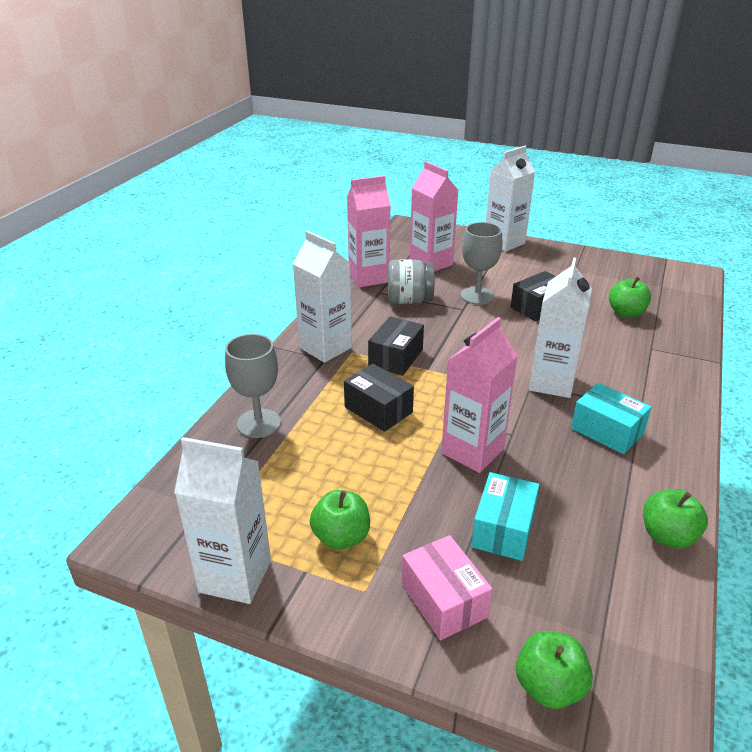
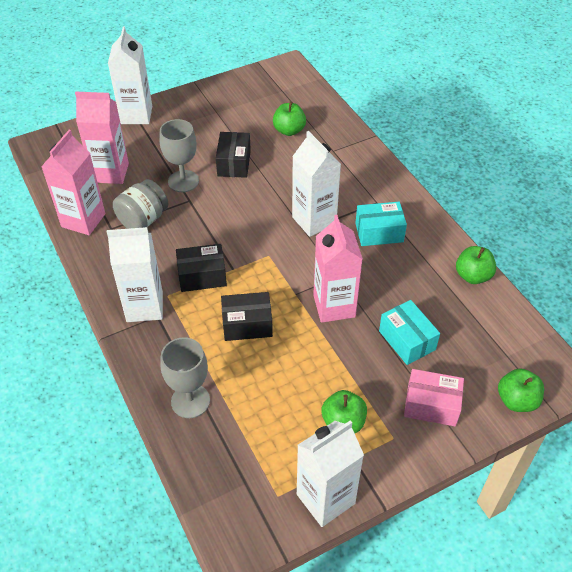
camera: 50 degrees left, 15 degrees up
black box [368,316,424,376] -> black box turned 75 degrees counterclockwise [176,244,227,292]

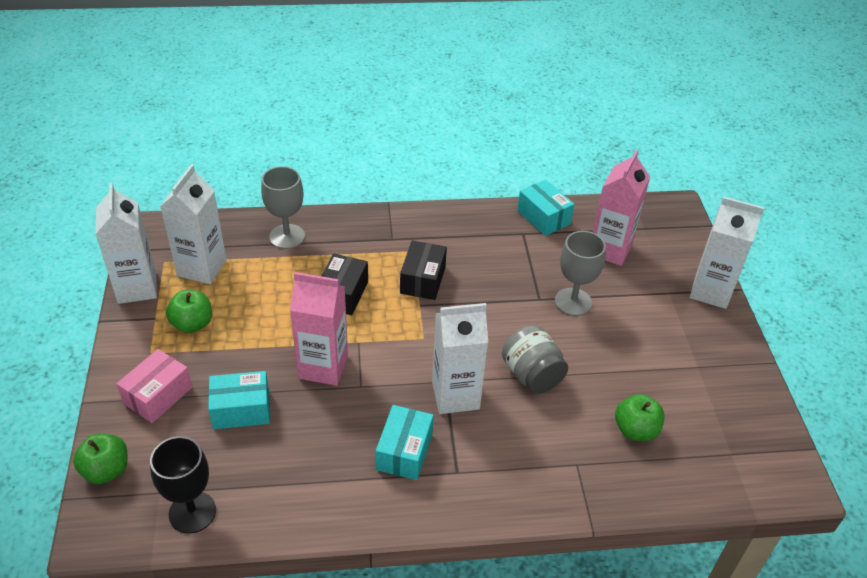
camera: 110 degrees right, 5 degrees down
pink carton [41,130,105,235] -> turquoise box [517,180,574,236]
white carton [107,227,163,322] -> white carton moved to [160,164,227,284]
grey jar [113,179,168,229] -> grey jar moved to [502,325,568,394]
black box [216,132,251,178] -> none
green apple [456,246,496,284] -> none
none -> black goblet [150,436,216,534]

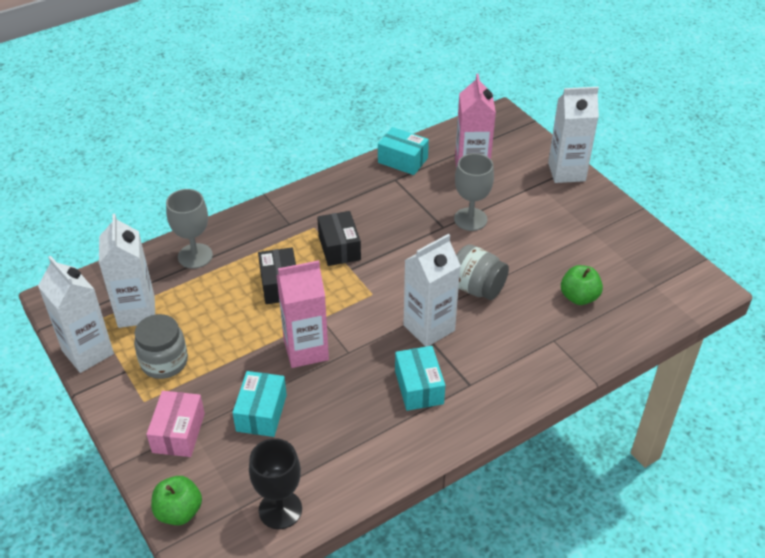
camera: 25 degrees left, 0 degrees up
green apple [166,290,212,333] -> grey jar [134,314,188,379]
turquoise box [208,371,270,429] -> turquoise box turned 45 degrees counterclockwise [232,371,287,437]

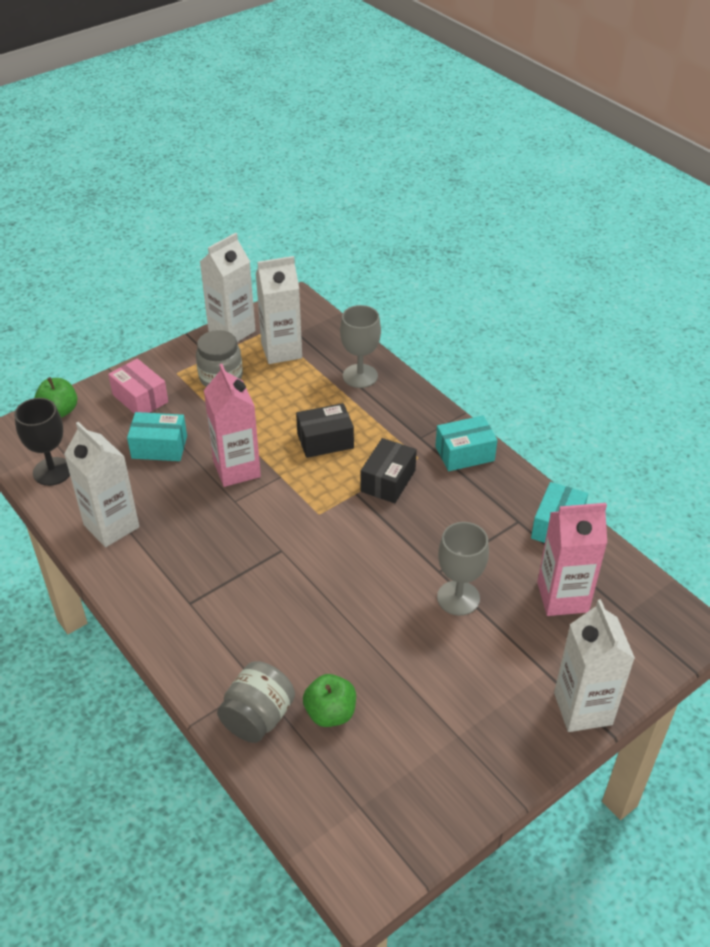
camera: 85 degrees right, 0 degrees up
pink box [146,391,205,457] -> pink box turned 45 degrees clockwise [108,359,168,414]
black box [317,211,361,266] -> black box turned 45 degrees counterclockwise [360,438,417,503]
turquoise box [395,346,445,411] -> turquoise box moved to [435,416,497,471]
white carton [403,234,461,347] -> white carton moved to [64,422,139,547]
grey jar [456,244,509,300] -> grey jar moved to [217,661,295,743]

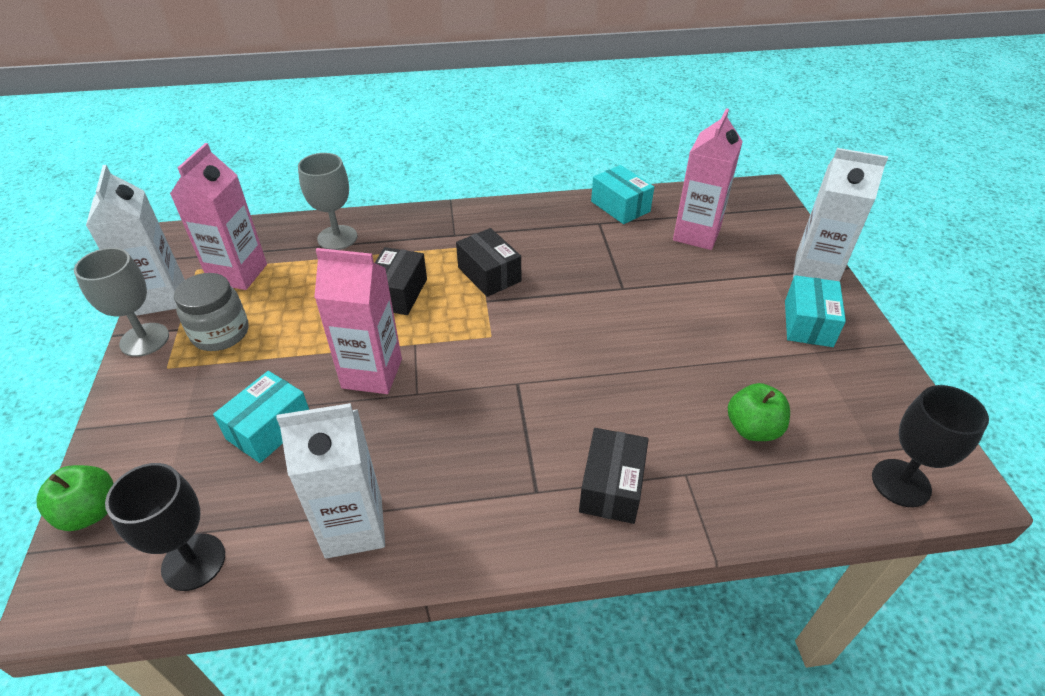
camera: 60 degrees left, 0 degrees up
pink box [108,359,168,414] -> none
grey jar [217,661,295,743] -> none
white carton [256,256,302,364] -> pink carton [170,143,267,290]
turquoise box [435,416,497,471] -> turquoise box moved to [785,275,846,347]
grey goblet [437,522,489,616] -> grey goblet moved to [74,248,169,357]
none -> black box [579,428,649,524]
none -> black goblet [872,385,989,507]

